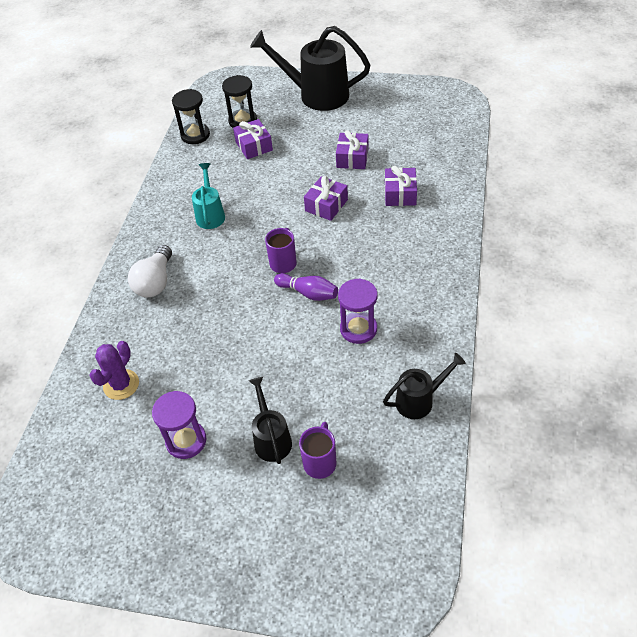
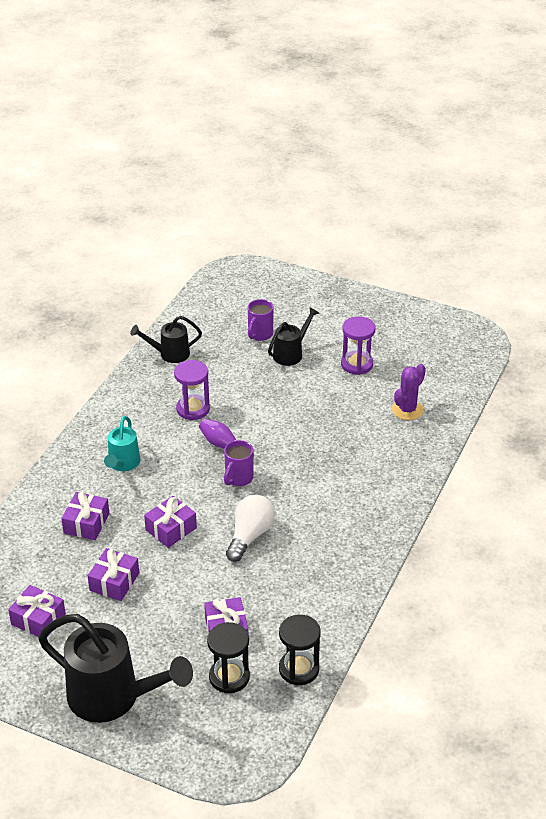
camera: 170 degrees left, 10 degrees down
white light bulb [128,245,172,297] -> white light bulb moved to [226,495,275,562]
turquoise watering can [192,163,225,229] -> turquoise watering can moved to [104,416,141,471]
black watering can [249,377,292,464] -> black watering can turned 135 degrees counterclockwise [268,307,319,366]
none -> purple gift [8,585,66,637]

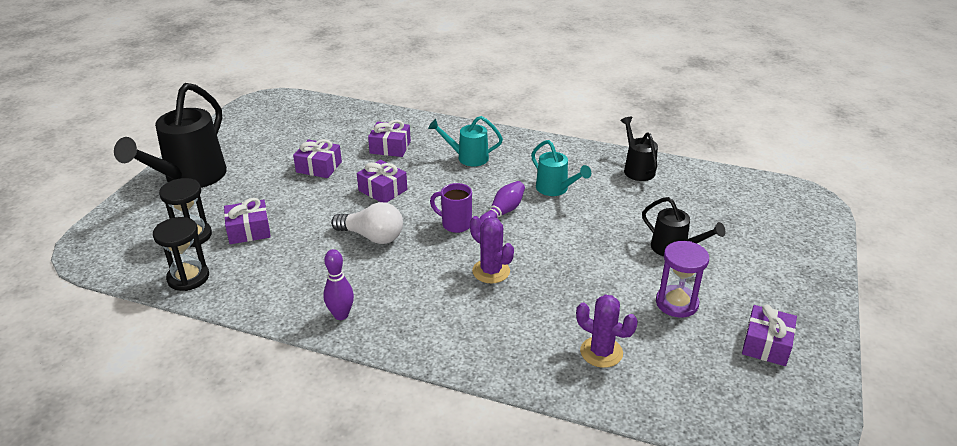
camera: 85 degrees right, 5 degrees down
purple gift [8,585,66,637] -> purple gift moved to [742,305,797,366]
purple hourglass [174,360,210,420] -> turquoise watering can [531,140,591,196]
purple mug [248,299,274,341] -> none
none -> purple bowling pin [323,249,354,320]
none -> purple cactus [470,216,514,283]

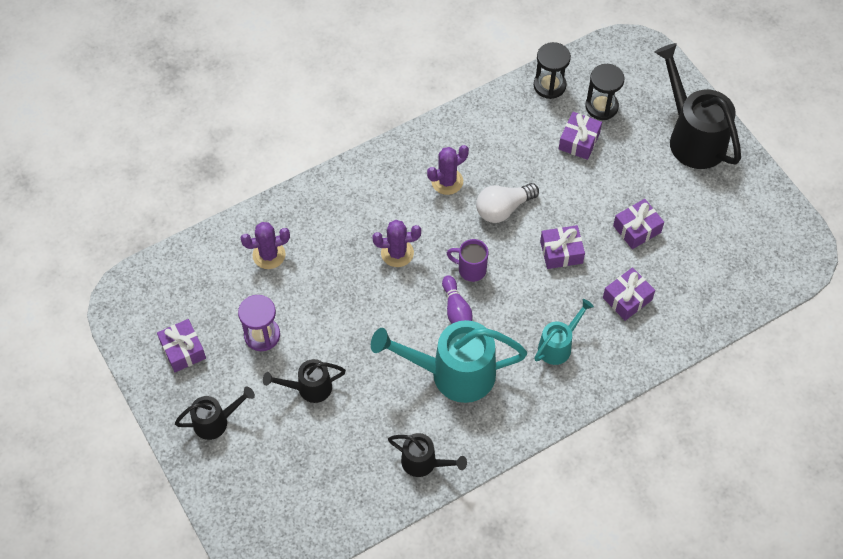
camera: 130 degrees right, 25 degrees up
purple bowling pin [323,249,354,320] -> none
purple mug [430,183,472,233] -> purple mug turned 135 degrees counterclockwise [447,239,488,282]
turquoise watering can [531,140,591,196] -> turquoise watering can [371,320,527,403], size x1.87
none -> black watering can [175,387,255,440]
none -> purple cactus [427,145,469,195]

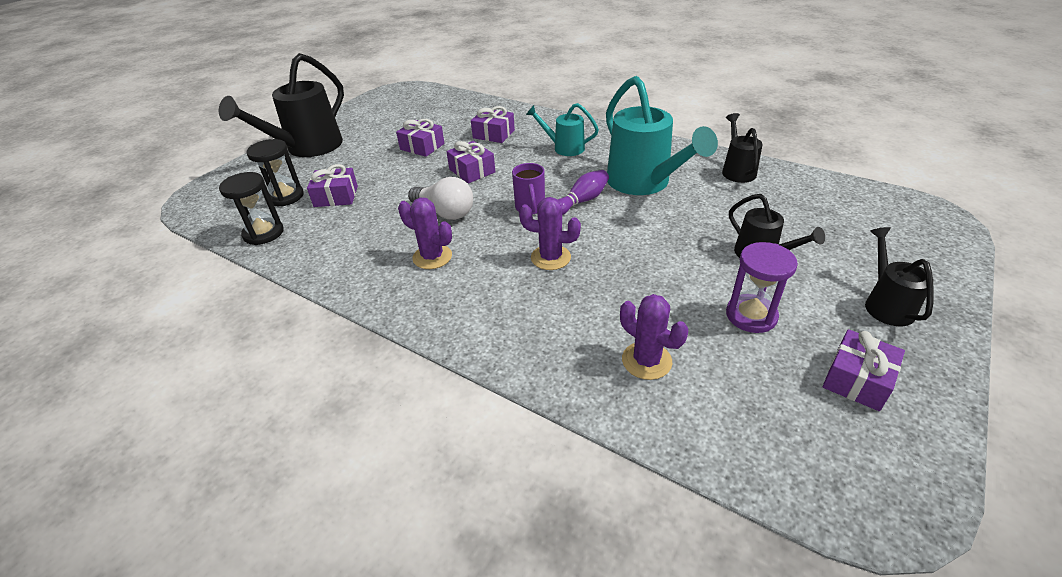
camera: 115 degrees left, 20 degrees down
black watering can [175,387,255,440] -> black watering can turned 45 degrees clockwise [865,227,934,326]
purple cactus [372,220,421,267] -> purple cactus turned 45 degrees counterclockwise [519,197,581,270]

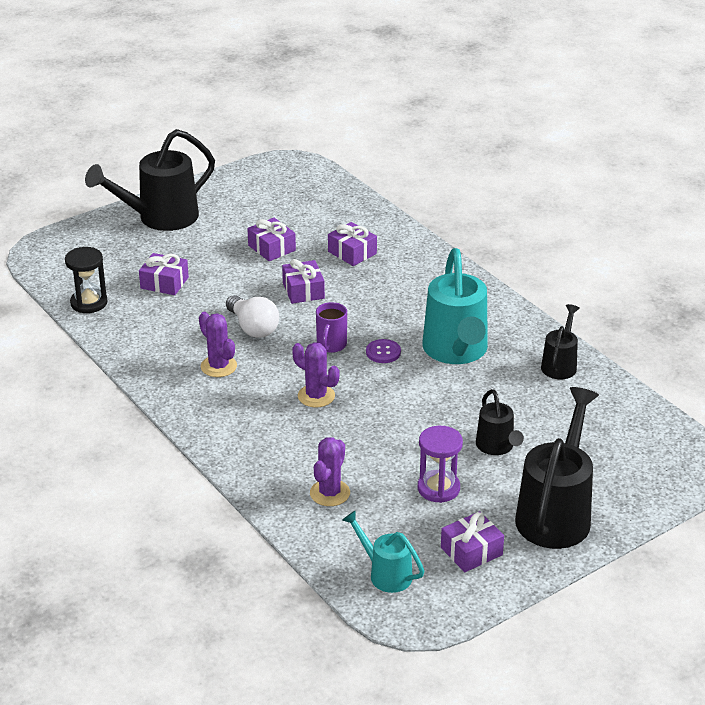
camera: 20 degrees right, 5 degrees down
black hourglass [247,139,304,206] -> none
turquoise watering can [526,103,599,156] -> turquoise watering can moved to [342,510,424,593]
purple bowling pin [558,170,609,215] -> purple button [366,339,401,363]
purple cactus [620,294,688,380] -> purple cactus turned 45 degrees clockwise [310,437,350,506]
black watering can [865,227,934,326] -> black watering can [515,387,599,549], size x1.87

